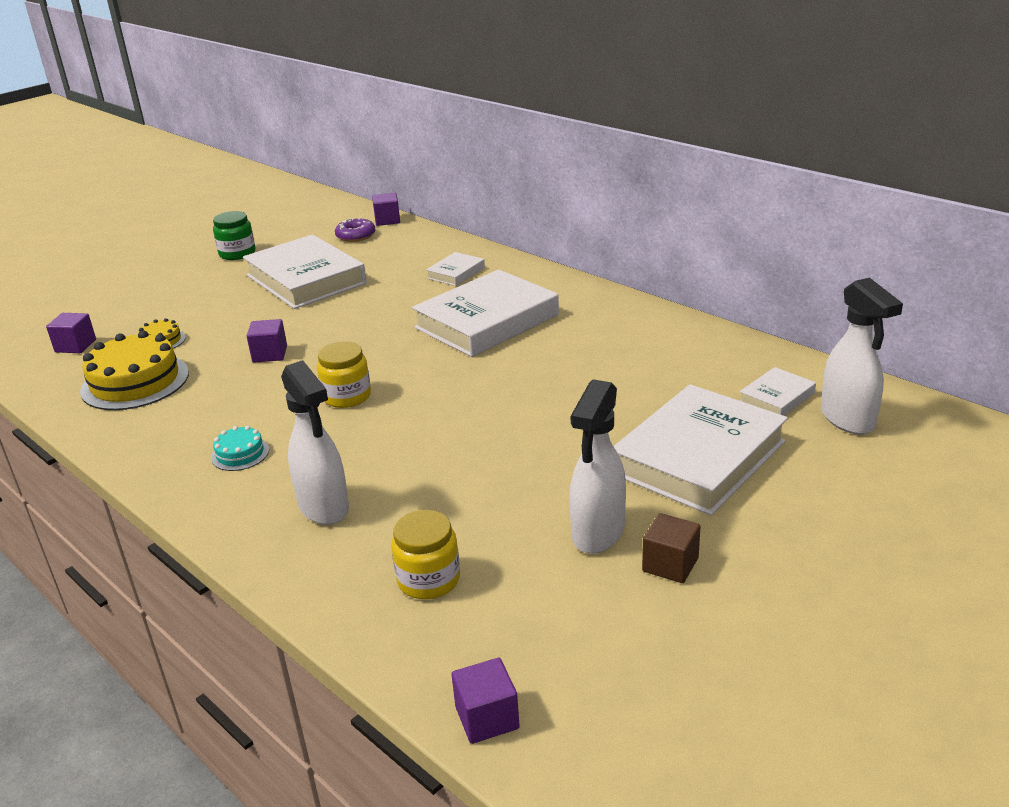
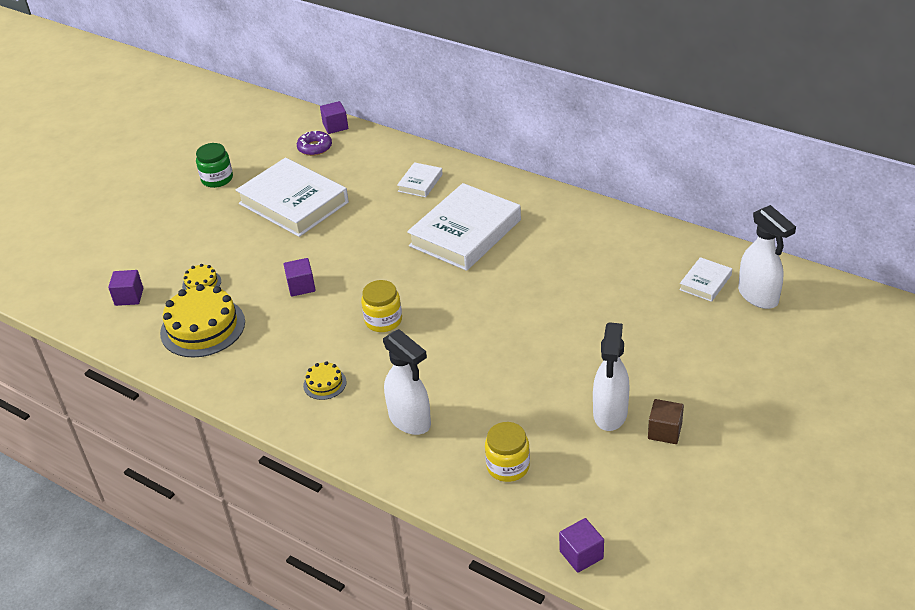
camera: 10 degrees left, 10 degrees up
turquoise cake [211,426,269,471] -> yellow cake [303,362,346,400]
white book [614,384,788,515] -> none

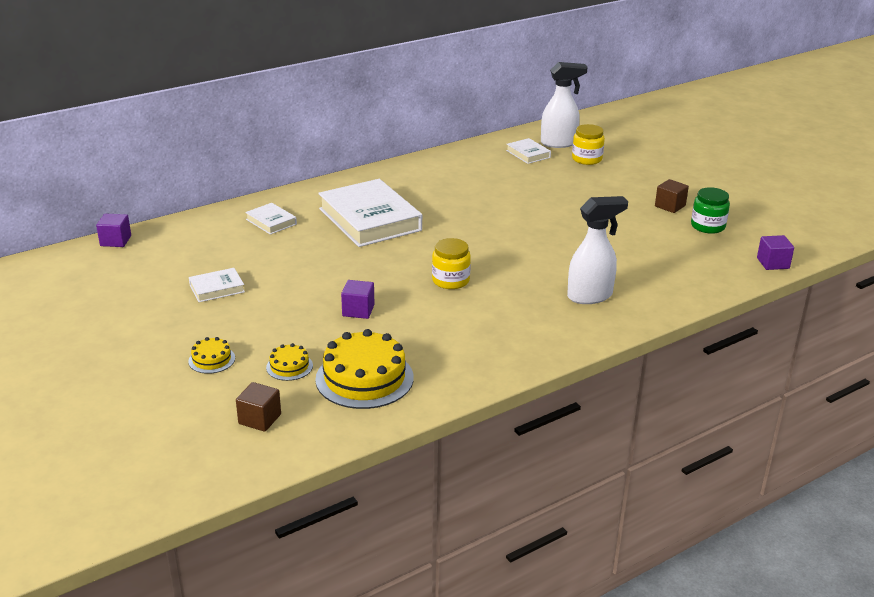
camera: 70 degrees left, 10 degrees down
purple cube [108,270,143,306] -> brown cube [236,382,281,432]
green jar [196,143,233,188] -> green jar moved to [691,187,730,234]
white book [236,158,349,237] -> white book [189,268,245,302], size x0.46
purple donut [297,131,332,156] -> none
yellow cake [303,362,346,400] -> yellow cake moved to [188,337,235,374]
yellow jar [485,422,530,482] -> yellow jar moved to [572,124,605,165]
white spray bottle [593,322,629,431] -> none

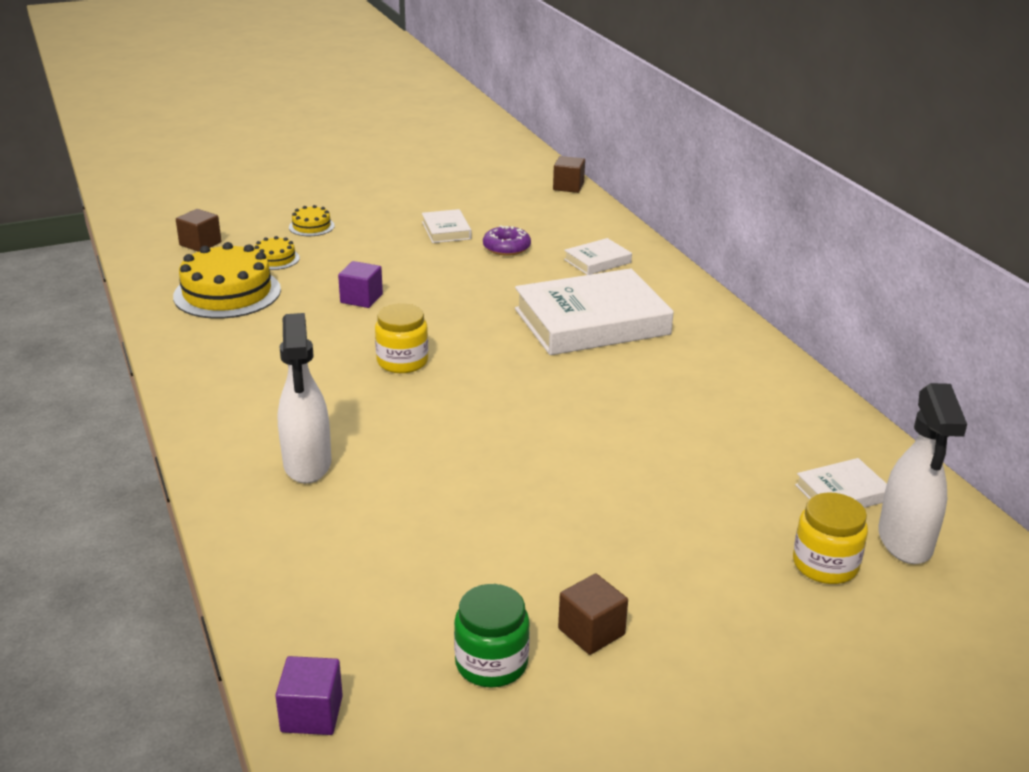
camera: 100 degrees right, 0 degrees up
purple cube [96,214,131,247] -> brown cube [553,156,585,193]
none -> purple donut [483,225,531,256]

